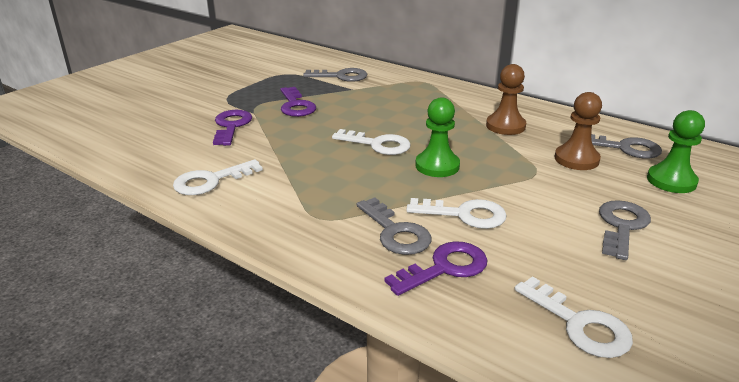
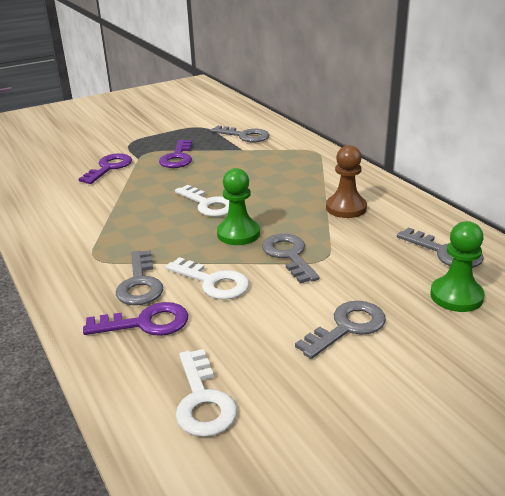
camera: 25 degrees right, 0 degrees up
white key [173,159,263,195] -> none
brown pawn [555,92,602,170] -> none
none -> grey key [262,234,320,283]

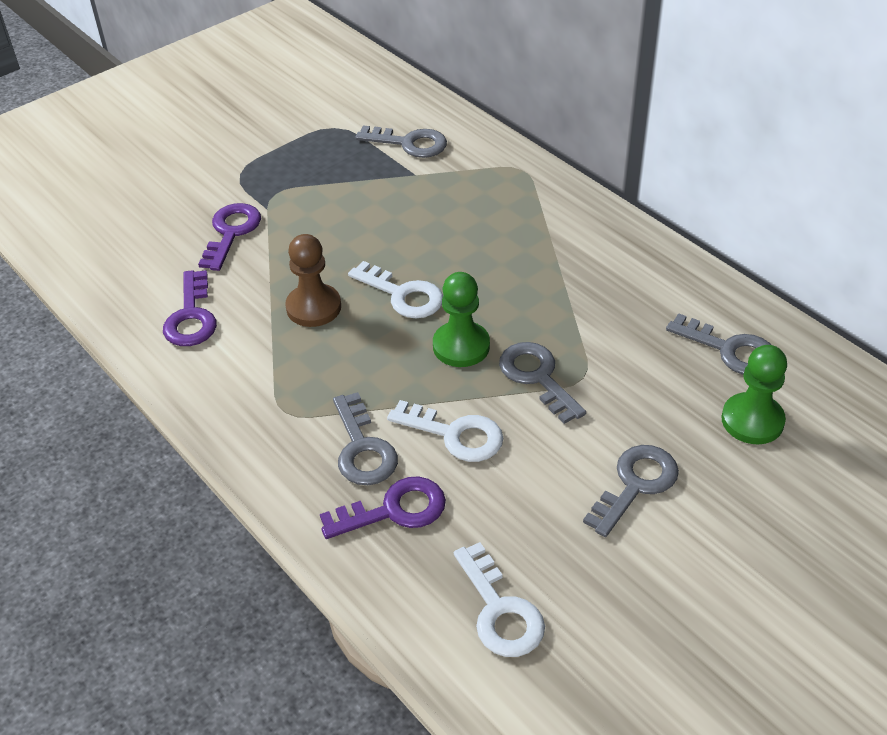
camera: 10 degrees left, 15 degrees up
purple key [159,140,192,168] -> purple key moved to [163,270,217,346]
brown pawn [326,145,367,218] -> brown pawn moved to [285,234,341,327]

